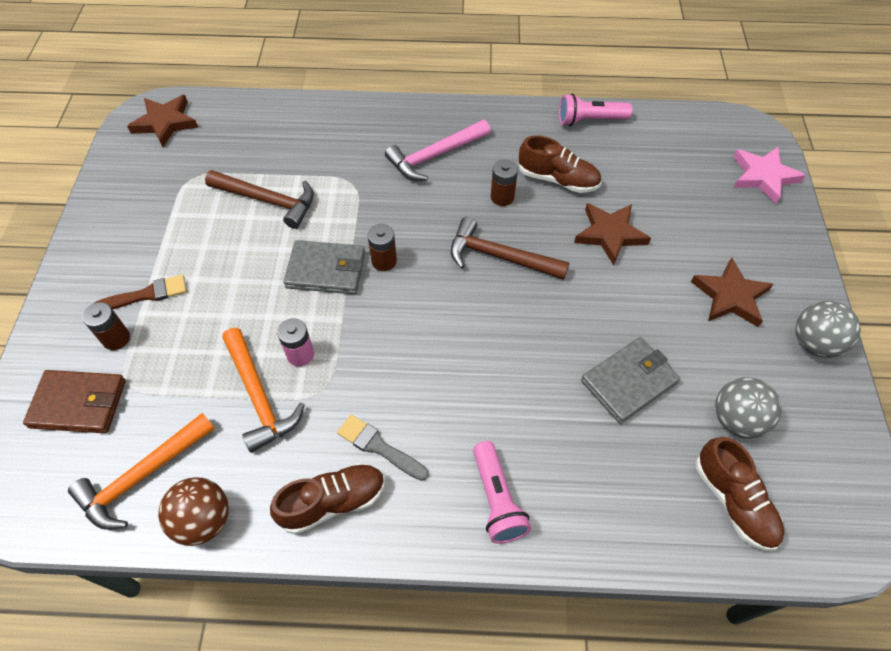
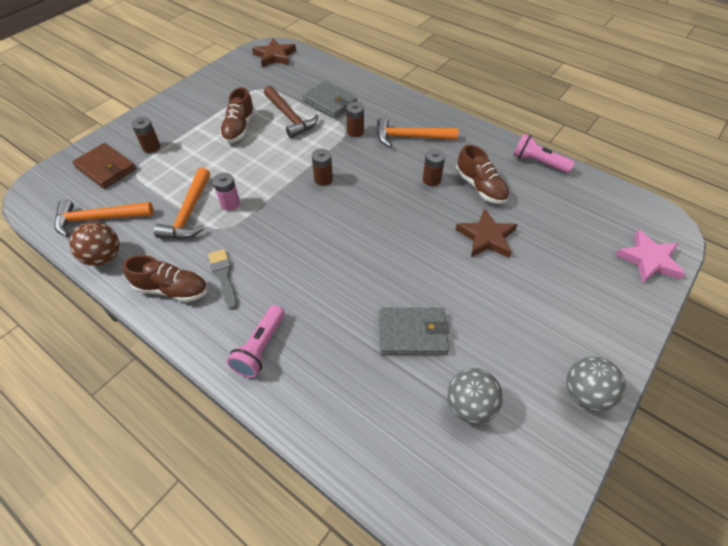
camera: 35 degrees right, 5 degrees down
brown brush [95,275,187,309] -> none
grey wallet [283,240,365,294] -> grey wallet moved to [302,81,357,118]
pink hammer [385,120,491,181] -> orange hammer [377,117,458,147]
brown hammer [451,217,570,280] -> none
brown star [691,257,773,327] -> none
brown shoe [696,437,784,551] -> brown shoe moved to [220,87,255,143]
none -> brown battery [346,102,364,137]

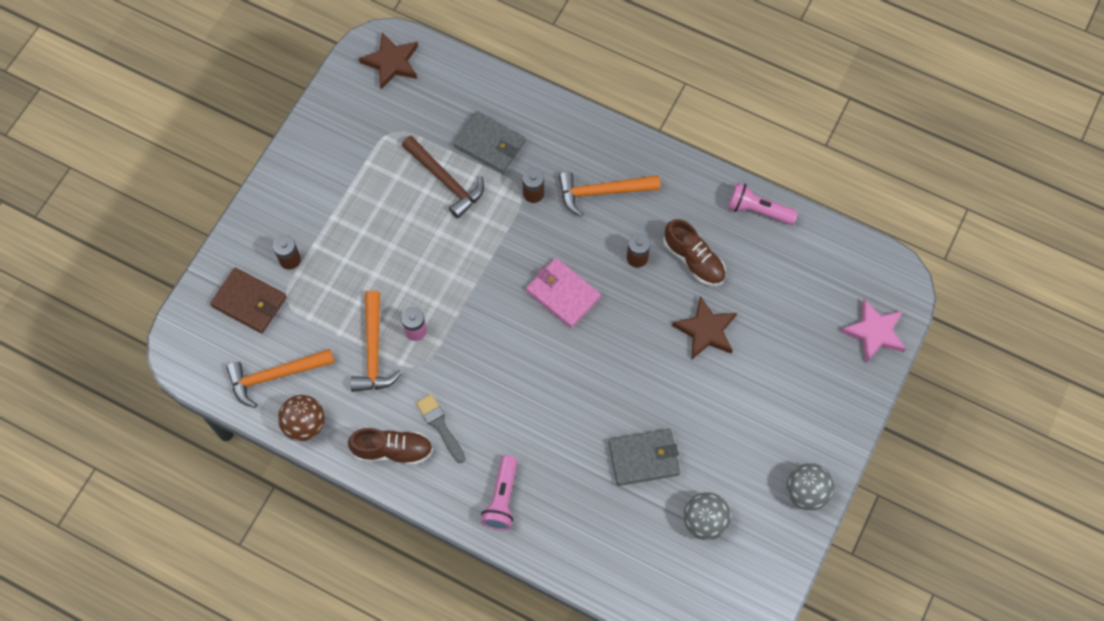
camera: 10 degrees left, 15 degrees up
brown shoe [220,87,255,143] -> none
brown battery [312,149,333,186] -> none
none -> pink wallet [526,258,601,328]

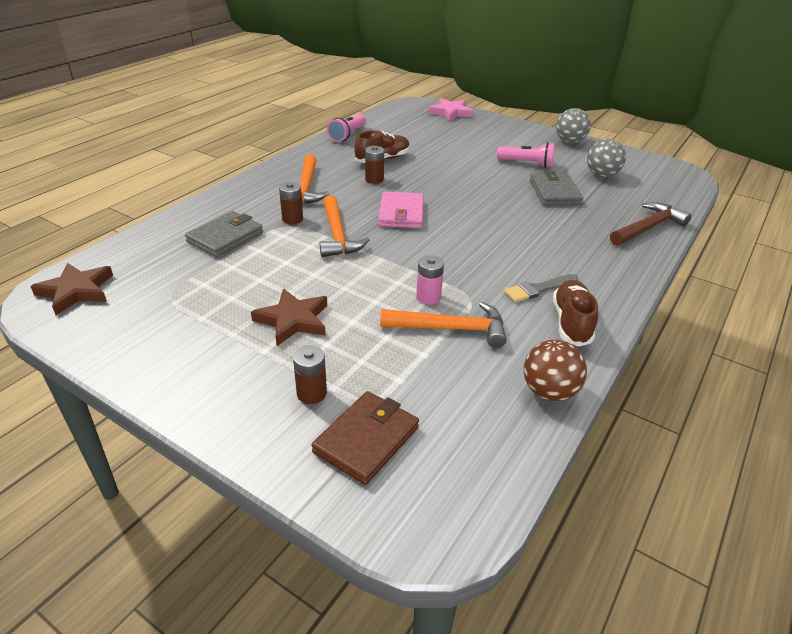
camera: 85 degrees left, 30 degrees down
orange hammer [226,349,335,408] -> orange hammer moved to [320,195,369,257]
brown hammer [402,136,484,218] -> brown hammer moved to [610,202,692,246]
pink flashlight [481,455,518,531] -> pink flashlight moved to [497,142,555,168]
pink wallet [526,258,601,328] -> pink wallet turned 45 degrees counterclockwise [378,192,424,228]
brown star [672,296,737,359] -> brown star moved to [251,288,327,346]

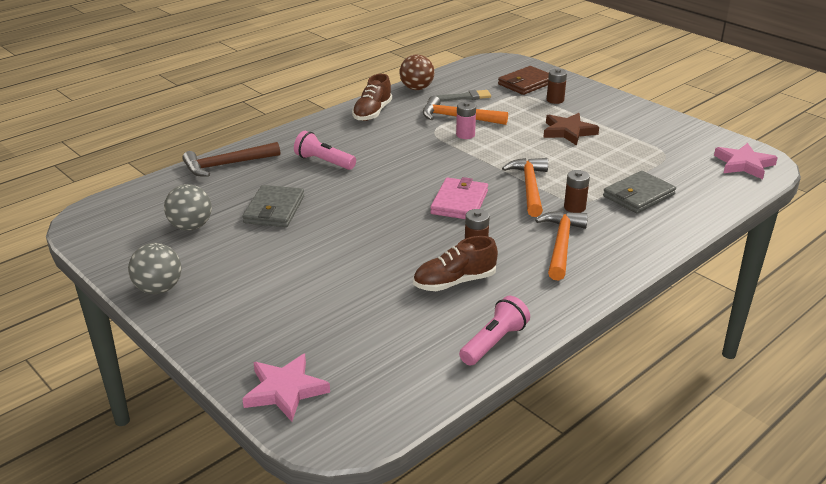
camera: 165 degrees left, 5 degrees down
brown star [30,263,113,315] -> pink star [714,143,778,179]
pink flashlight [497,142,555,168] -> pink flashlight moved to [294,131,356,170]
grey brush [504,274,578,302] -> grey brush moved to [437,90,491,102]

